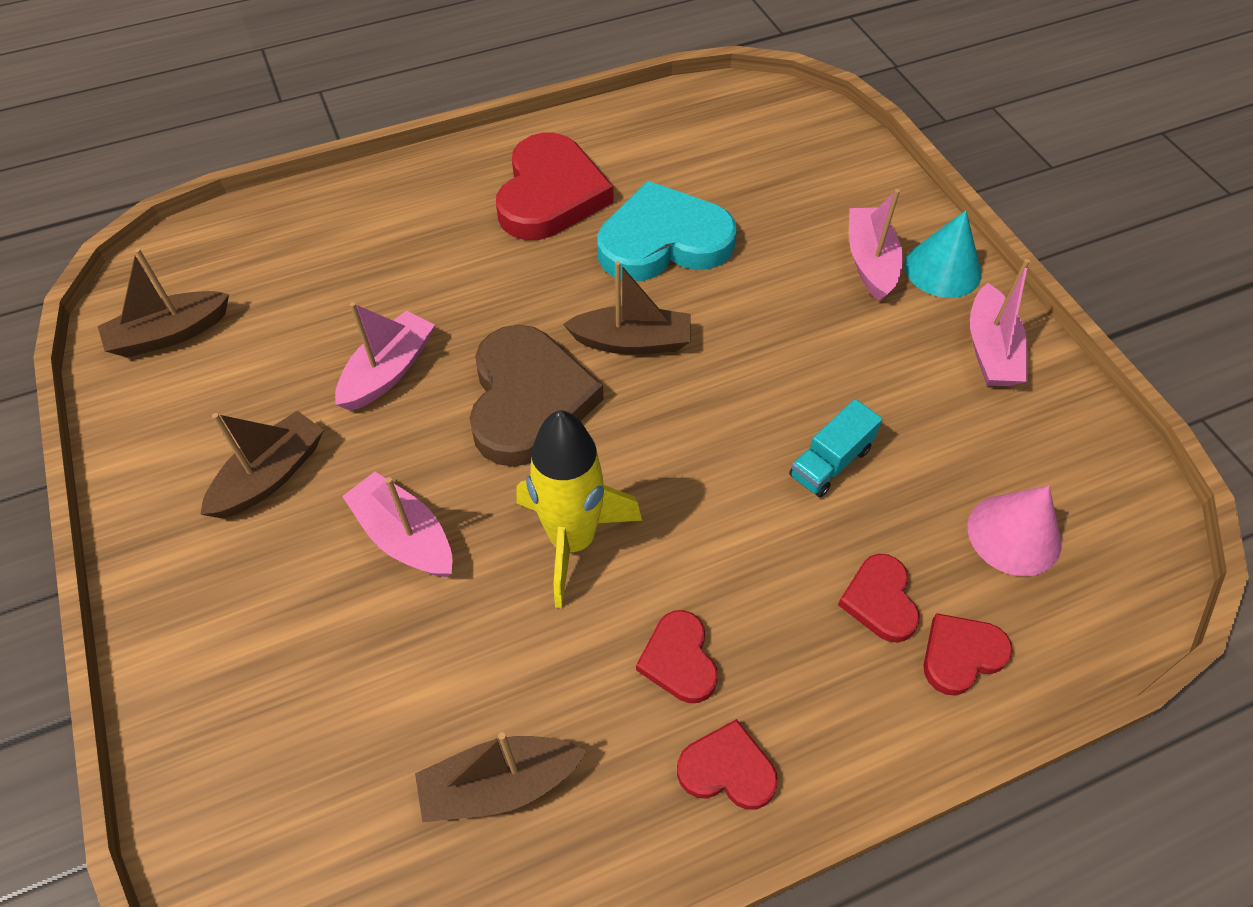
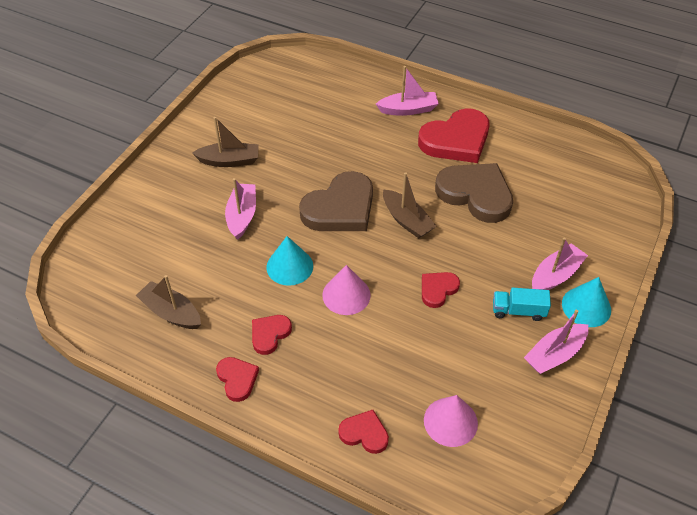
camera: 50 degrees right, 5 degrees down
brown boat [98,248,229,358] -> none
pink boat [335,302,435,411] -> pink boat moved to [376,66,439,116]
yellow rocket [516,410,642,608] -> turquoise cone [266,236,313,286]
turquoise heart [597,181,737,281] -> brown heart [435,163,513,223]
turquoise truck [789,399,882,498] -> turquoise truck moved to [493,288,551,321]
red heart [838,554,920,642] -> red heart moved to [422,272,460,308]
none -> pink cone [322,265,371,315]

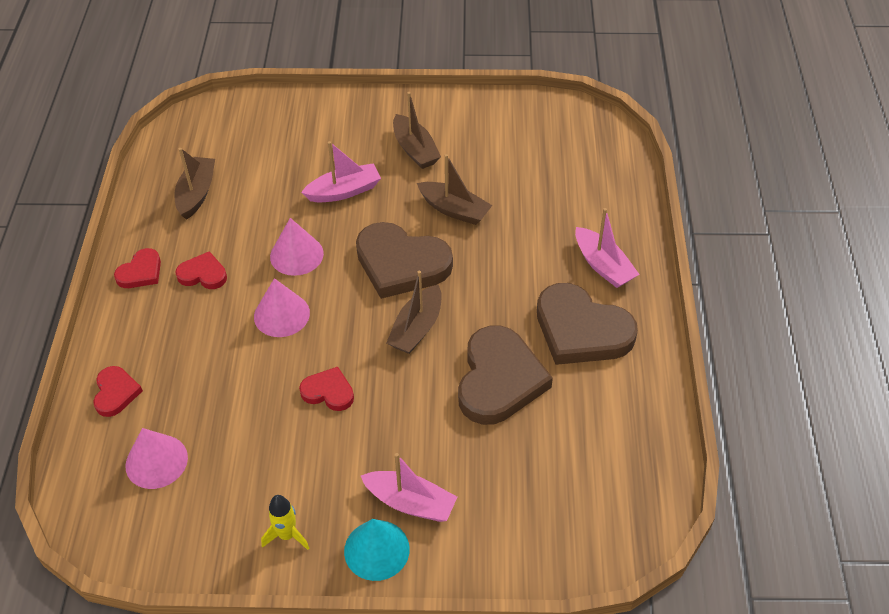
camera: 65 degrees right, 0 degrees up
turquoise cone [266,236,313,286] -> pink cone [270,218,324,276]
red heart [418,108,490,163] -> brown heart [537,283,638,365]
turquoise truck [493,288,551,321] -> none
pink boat [524,310,588,374] -> yellow rocket [261,495,309,550]
none -> brown boat [417,154,493,225]

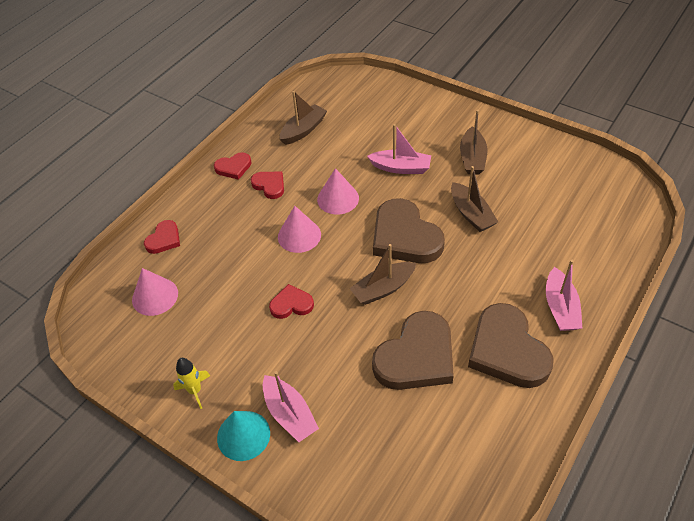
camera: 35 degrees right, 0 degrees up
red heart [299,367,354,411] -> red heart turned 60 degrees counterclockwise [269,284,314,319]

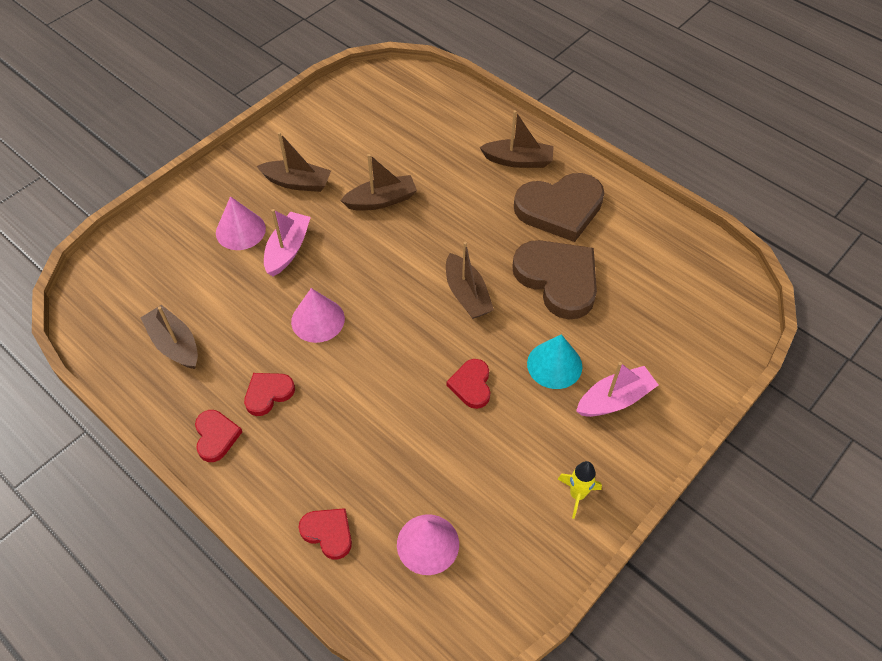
camera: 85 degrees left, 5 degrees up
turquoise cone [217,411,270,461] -> turquoise cone moved to [527,334,582,389]
pink cone [278,206,321,253] -> pink cone moved to [216,196,266,250]
brown heart [373,198,445,263] -> none
pink boat [546,260,582,331] -> brown boat [479,110,554,168]

